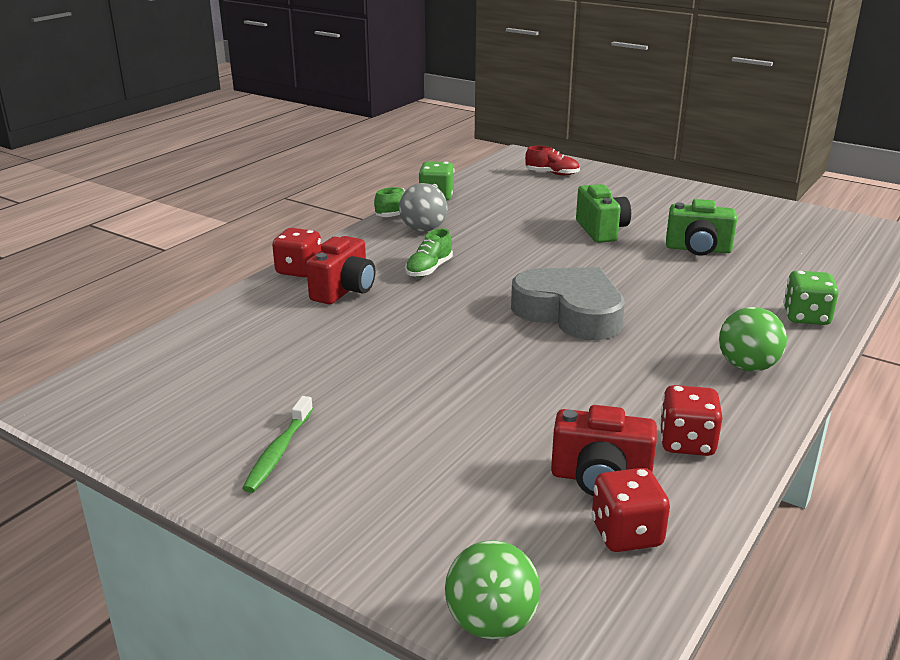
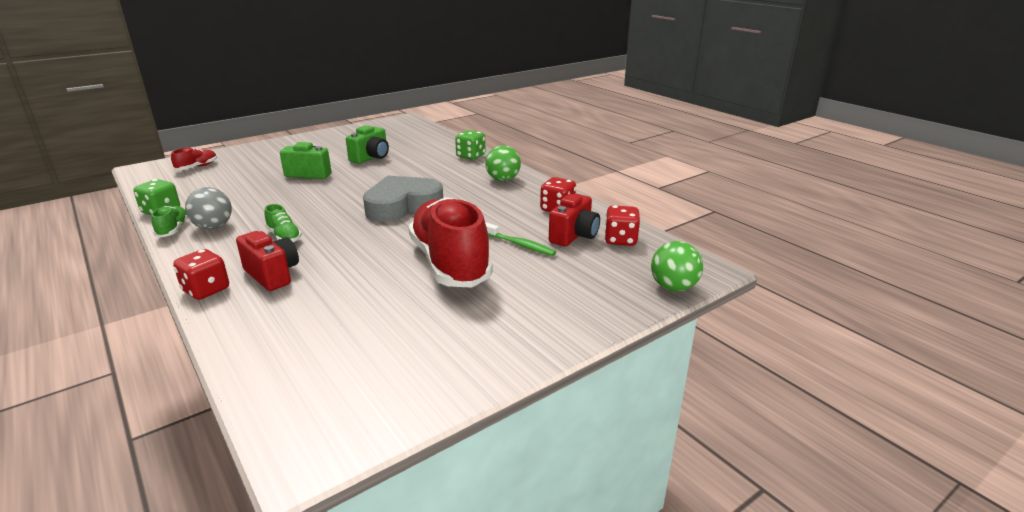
camera: 70 degrees left, 0 degrees up
green toothbrush [242,396,313,493] -> green toothbrush moved to [485,223,556,256]
none -> red shoe [408,197,493,288]

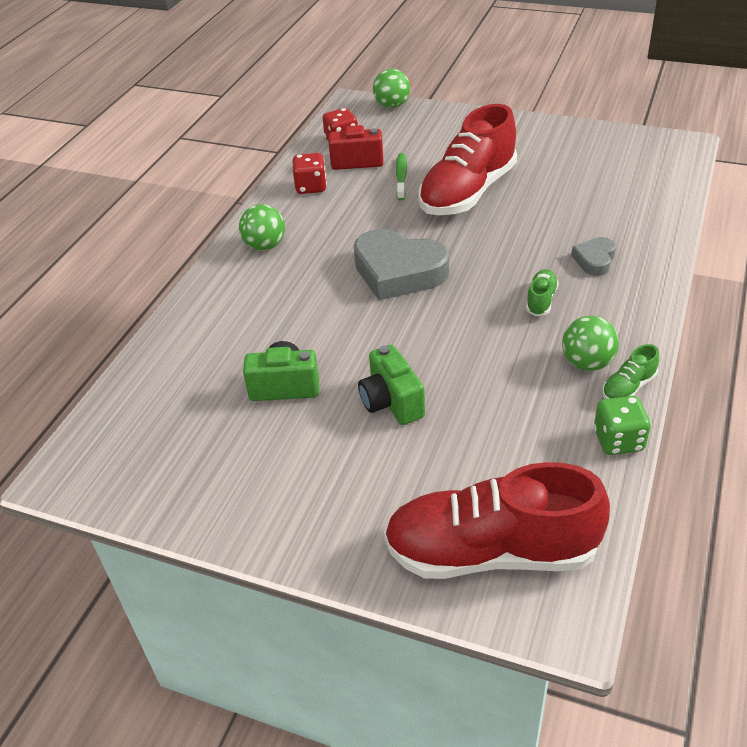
camera: 120 degrees left, 15 degrees up
red shoe [171,147,217,170] -> red shoe [384,462,610,579], size x2.47
red dice [173,249,229,300] -> none
grey ball [185,187,232,229] -> green ball [562,316,619,371]
red camera [236,231,299,291] -> grey heart [571,237,616,276]
green dice [455,130,485,160] -> none

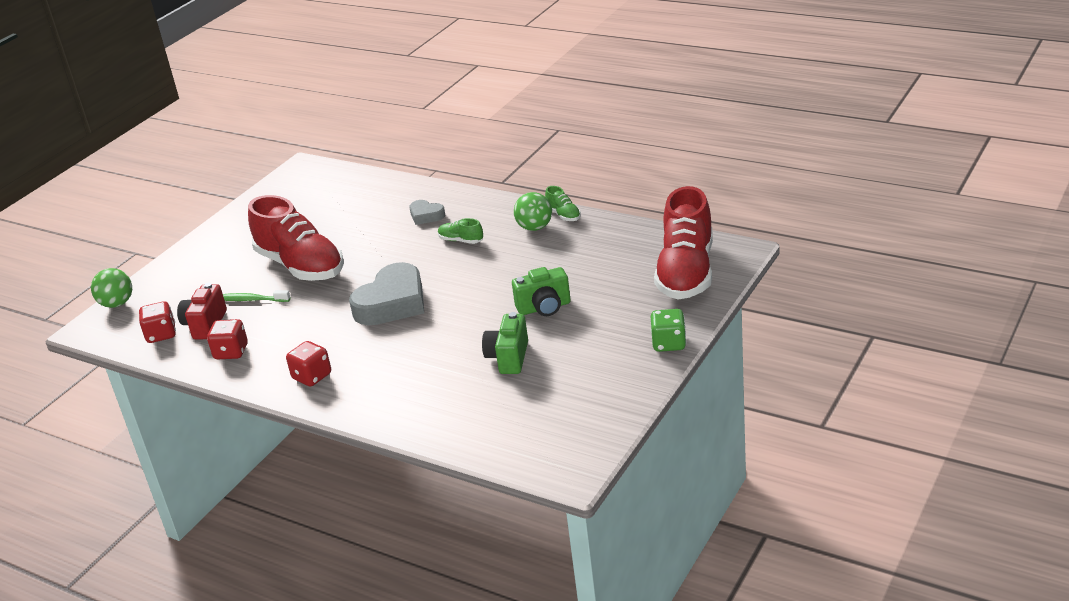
camera: 80 degrees left, 10 degrees down
green ball [239,204,285,251] -> red dice [286,341,331,386]
green dice [594,396,651,455] -> green dice moved to [651,309,686,352]

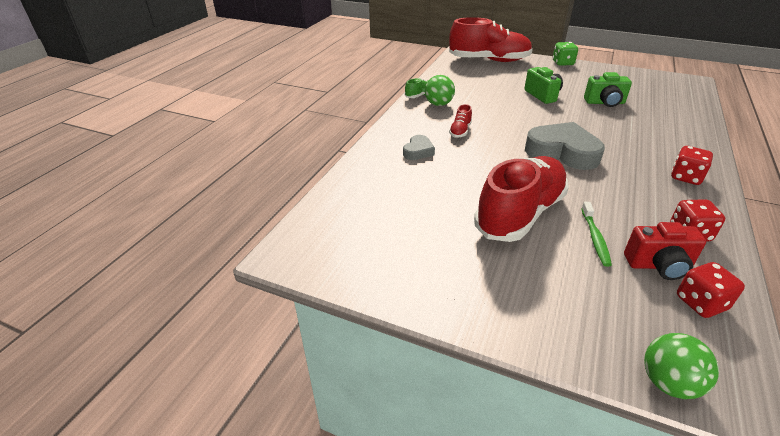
camera: 100 degrees left, 5 degrees up
green shoe [438,218,483,244] -> red shoe [449,104,472,138]

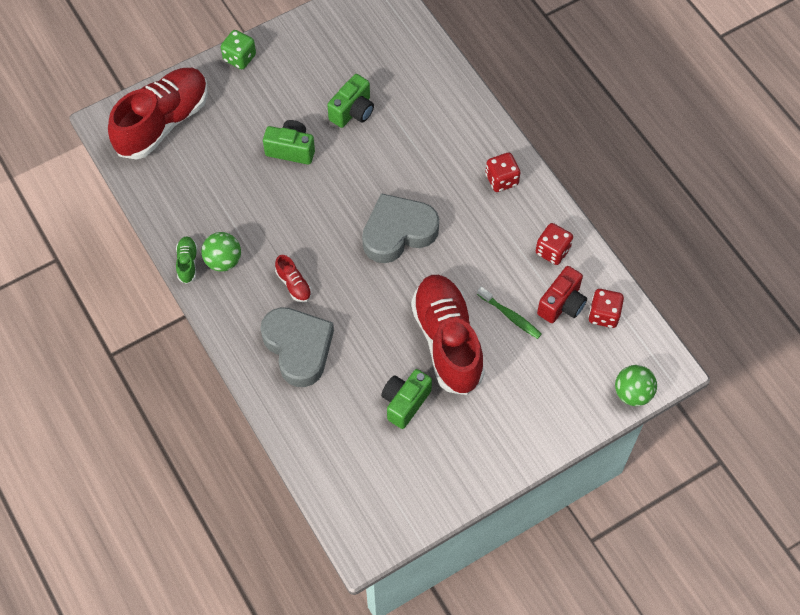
camera: 55 degrees left, 25 degrees up
grey heart [403,135,435,160] -> grey heart [260,307,334,387], size x2.00
none -> green camera [381,369,432,429]

